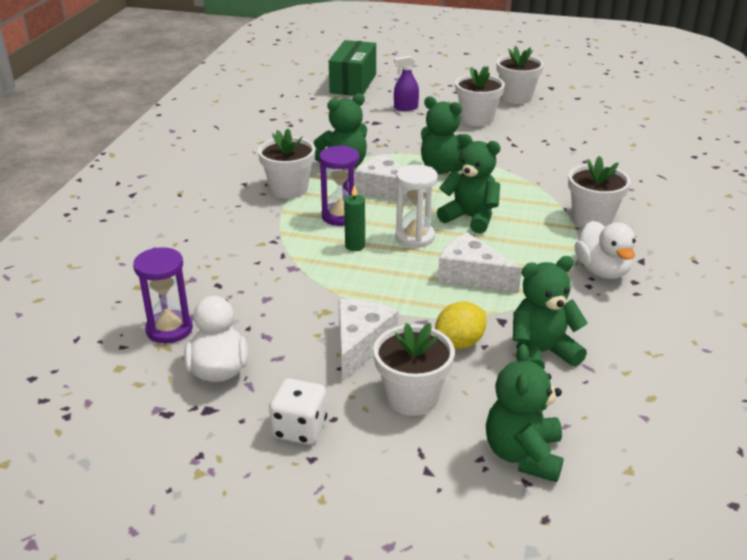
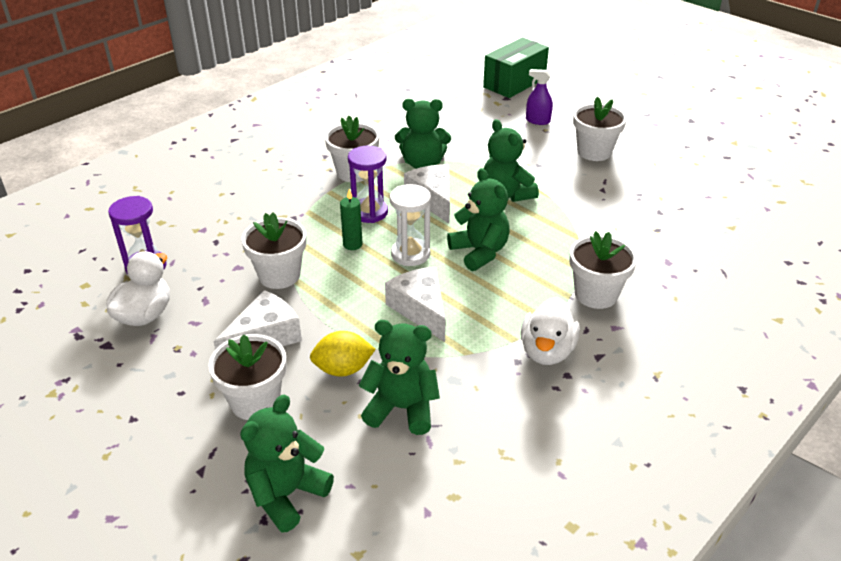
camera: 30 degrees right, 5 degrees up
white dice [269,378,327,445] -> none
white flower pot [496,46,544,104] -> white flower pot moved to [241,212,307,289]

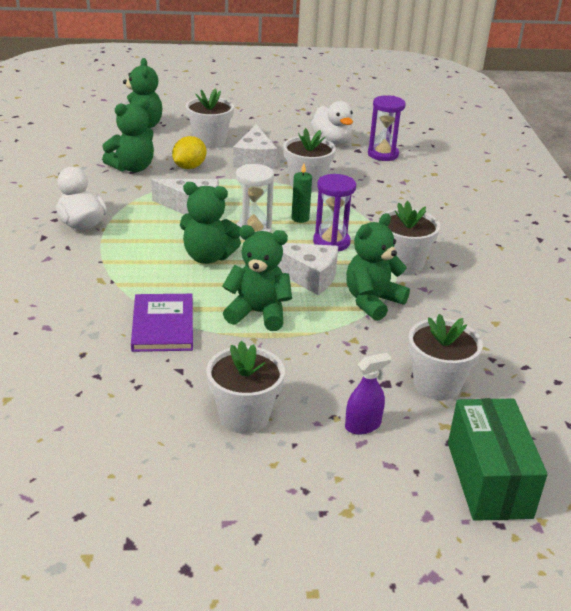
camera: 130 degrees right, 5 degrees down
white flower pot [570,231,637,309] -> white flower pot moved to [408,314,483,400]
none -> purple book [131,294,193,352]

